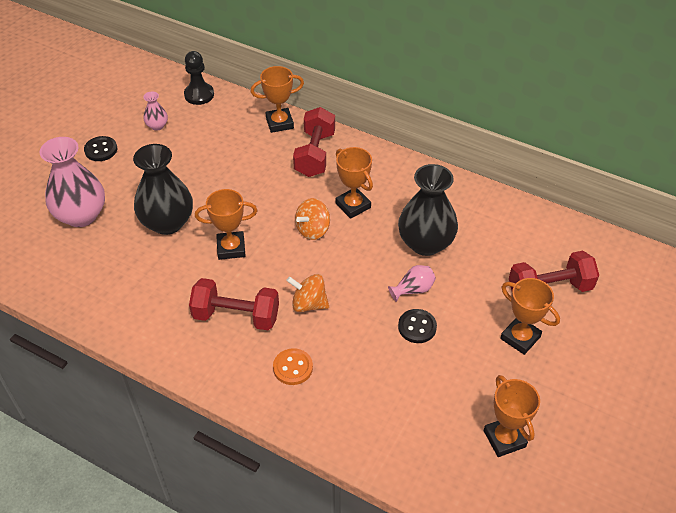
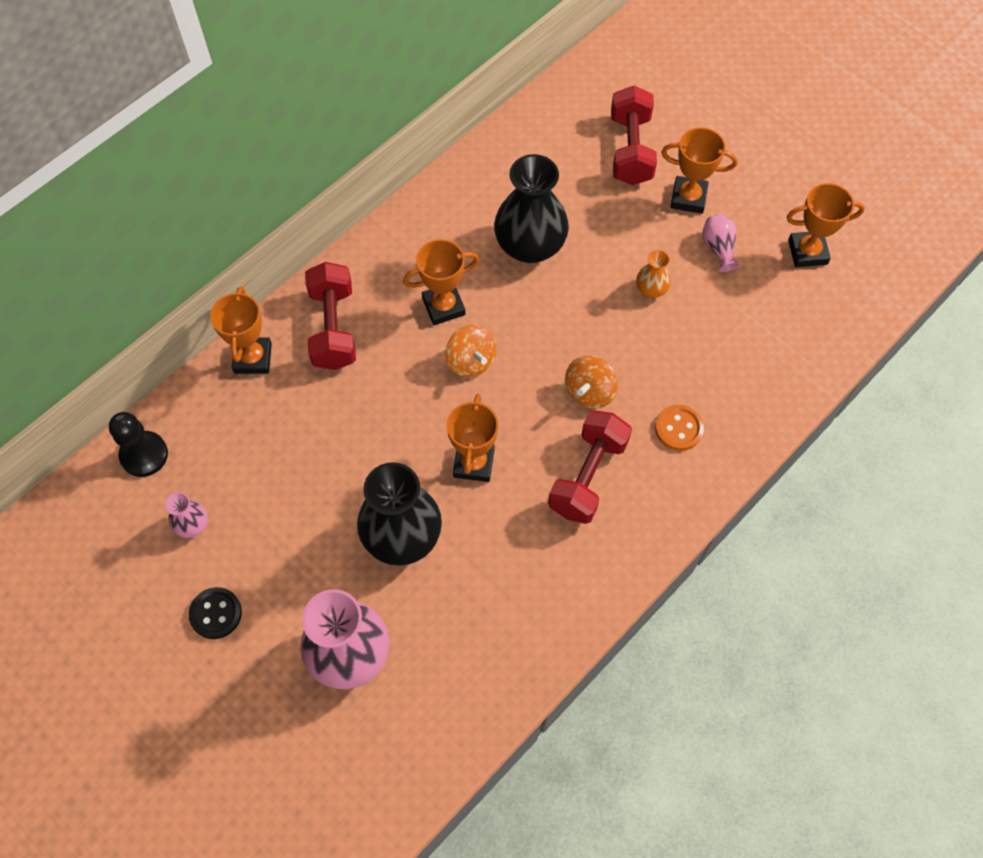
camera: 75 degrees left, 15 degrees up
red dumbbell [293,107,335,177] -> red dumbbell turned 60 degrees clockwise [305,262,356,370]
pink vase [388,265,436,302] -> pink vase moved to [702,214,740,272]
black button [398,309,437,343] -> orange vase [636,250,671,298]
orange trophy [500,278,560,355] -> orange trophy turned 45 degrees clockwise [661,127,738,214]

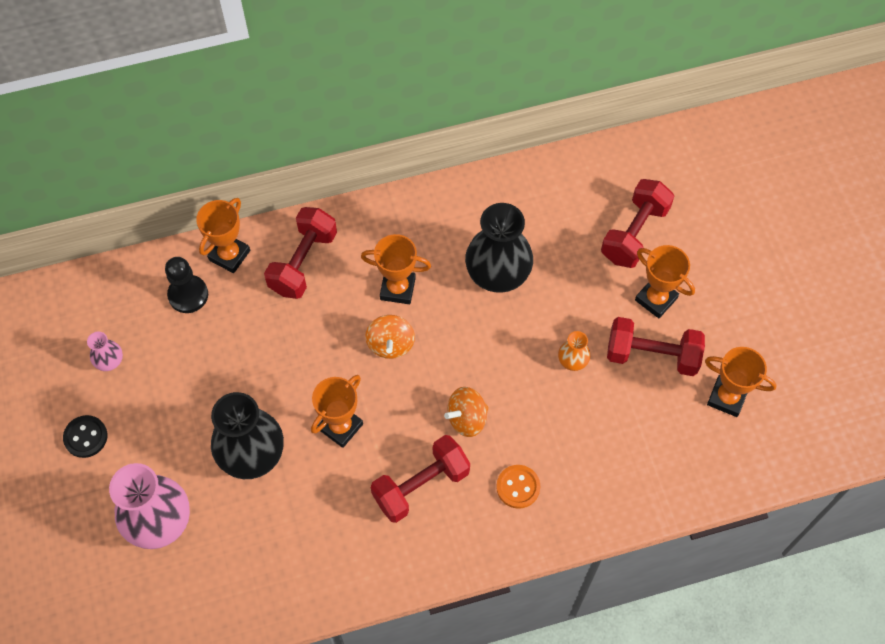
camera: 30 degrees right, 0 degrees up
black pawn [109,412,168,477] -> black pawn moved to [165,257,208,313]
pink vase [702,214,740,272] -> red dumbbell [607,317,705,376]

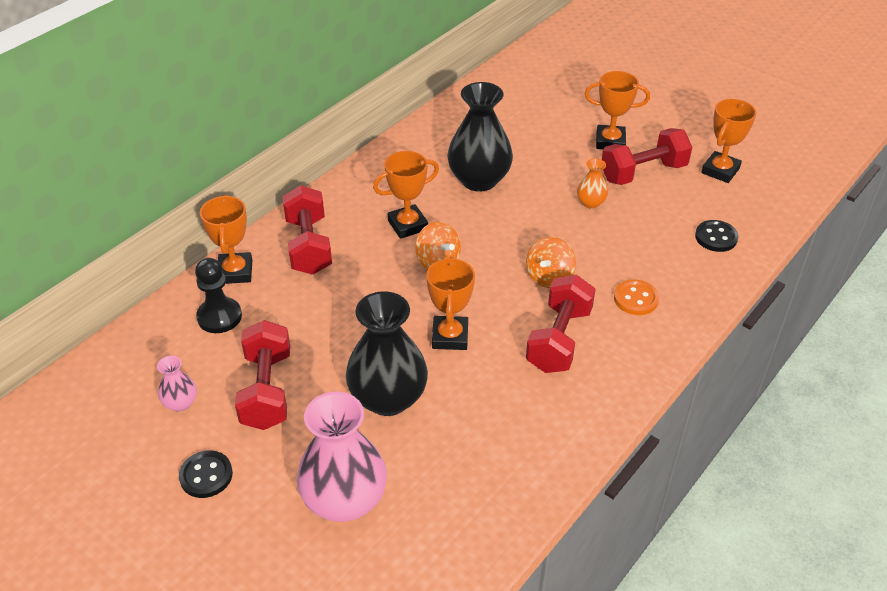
camera: 35 degrees left, 20 degrees down
red dumbbell [601,179,674,268] -> red dumbbell moved to [235,320,290,430]
orange trophy [705,347,777,417] -> orange trophy turned 45 degrees counterclockwise [701,99,756,183]
none -> black button [695,220,739,252]

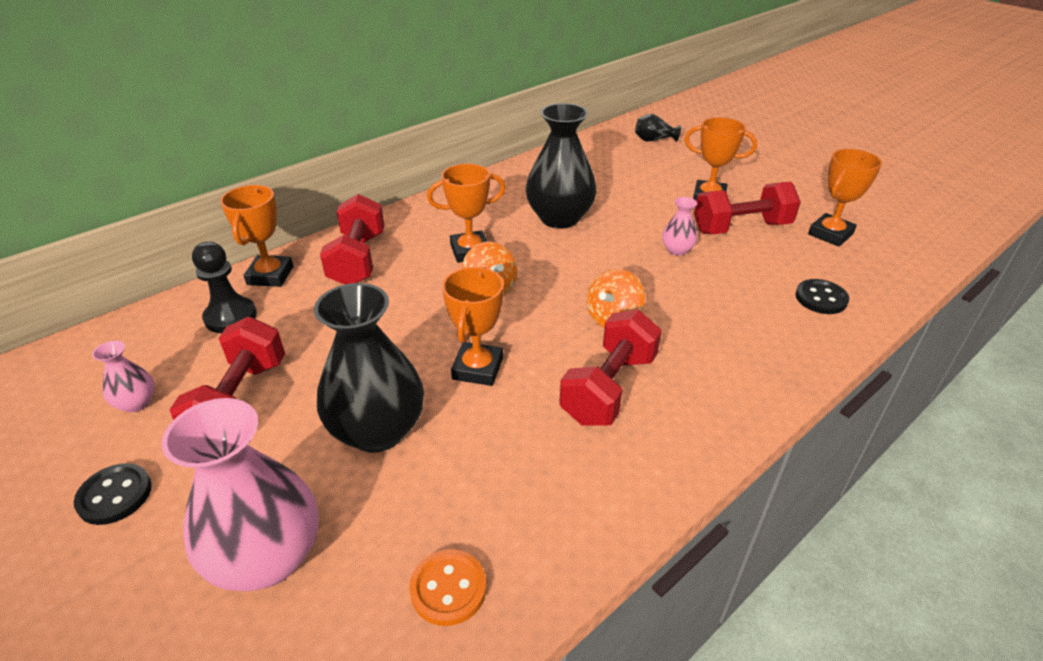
camera: 10 degrees right, 5 degrees down
orange vase [577,158,608,209] -> pink vase [662,197,698,256]
orange button [614,280,659,315] -> orange button moved to [409,549,486,626]
none -> black vase [635,114,681,142]

